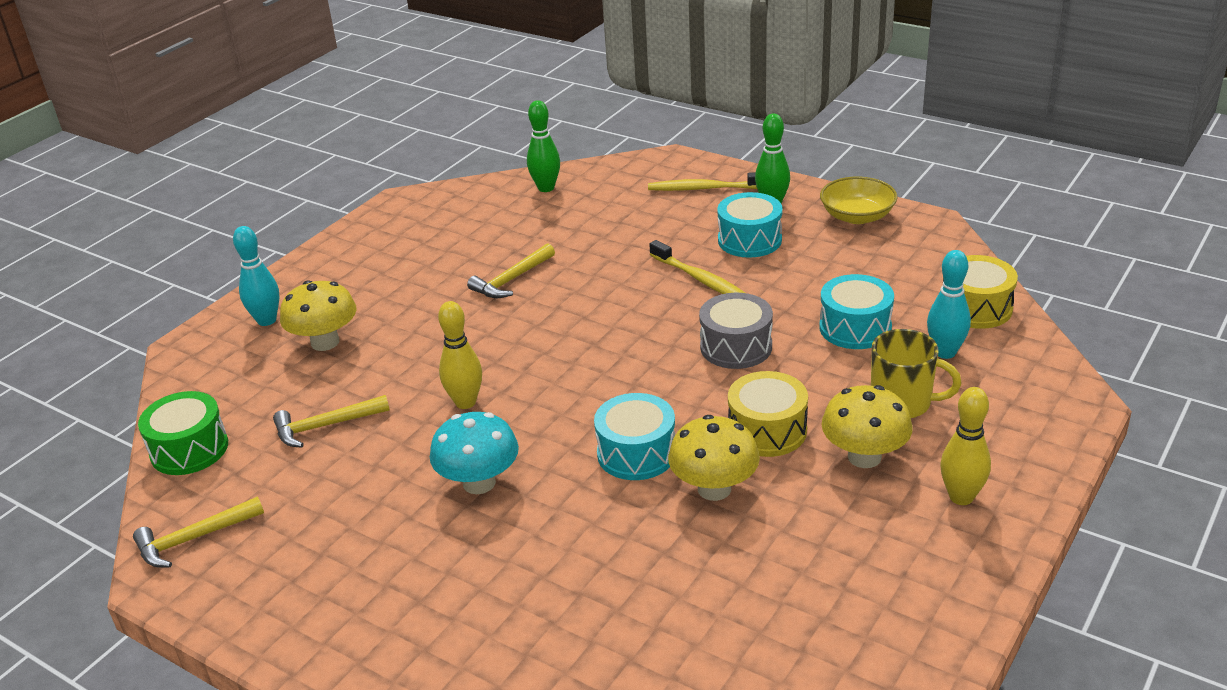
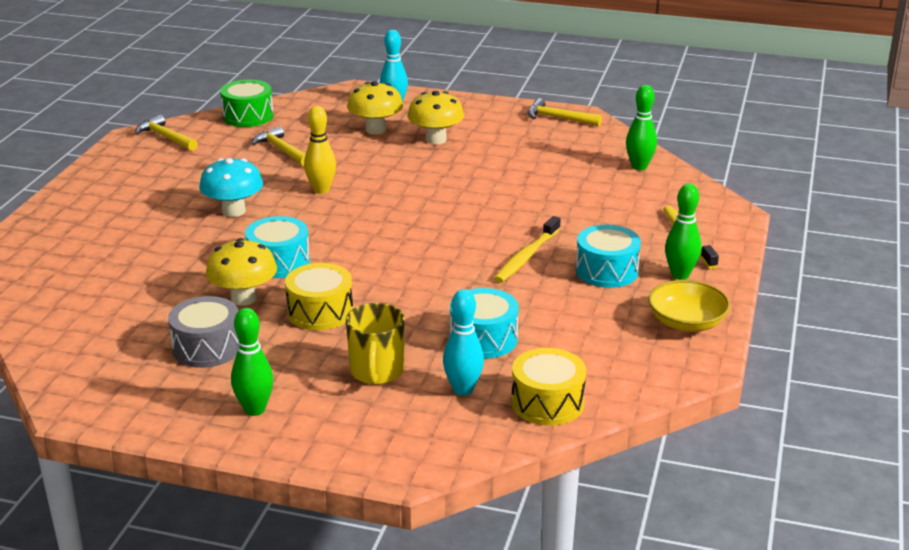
camera: 70 degrees right, 5 degrees down
yellow hammer [467,243,555,298] -> yellow hammer moved to [528,98,602,126]
grey drum [699,293,773,369] -> grey drum moved to [168,296,239,368]
yellow mushroom [821,385,913,468] -> yellow mushroom moved to [407,91,464,144]
yellow bowling pin [940,387,991,505] -> green bowling pin [231,308,273,416]

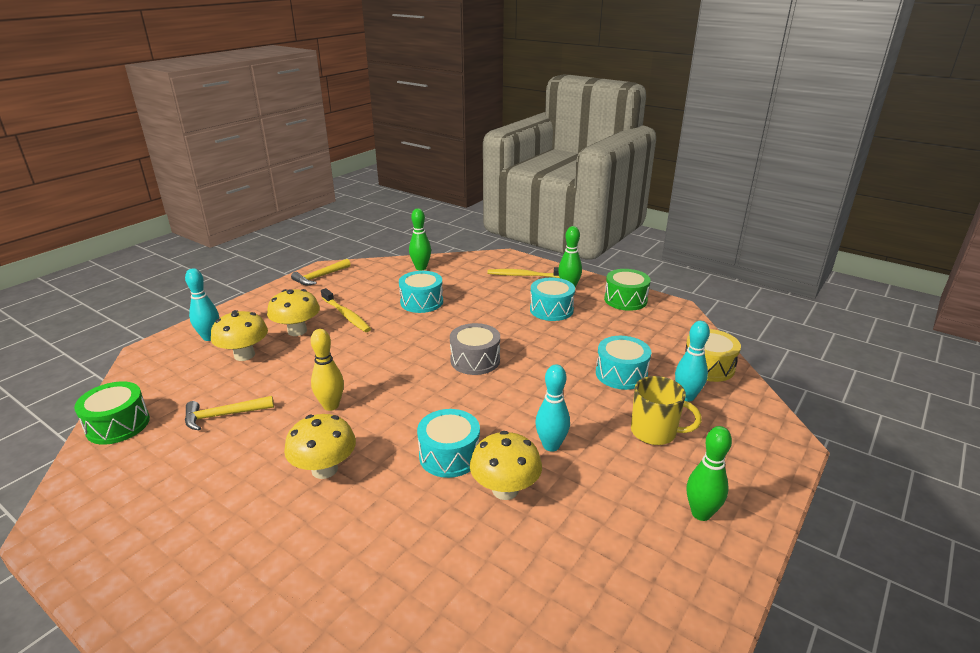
camera: 70 degrees left, 0 degrees up
yellow hammer [135,115,198,151] -> none
grey drum [168,296,239,368] -> grey drum moved to [450,323,500,375]
turquoise mushroom [199,158,263,217] -> yellow mushroom [284,414,356,479]
yellow drum [285,263,353,330] -> turquoise bowling pin [535,364,570,452]
yellow toothbrush [494,216,561,283] -> yellow toothbrush moved to [321,288,371,332]
yellow bowl [648,280,730,332] -> green drum [604,269,651,311]
none -> turquoise drum [399,271,443,313]

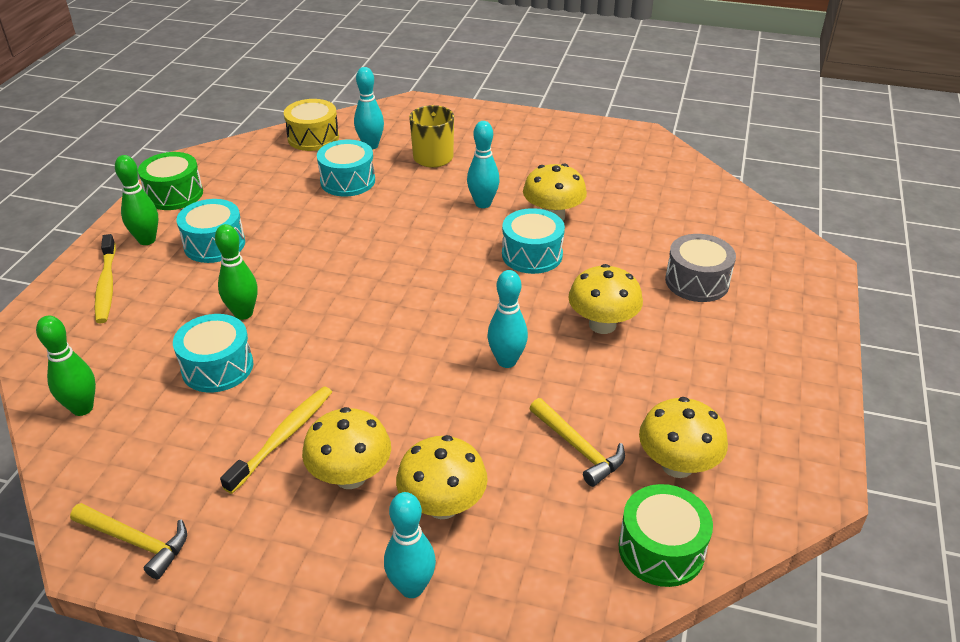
camera: 110 degrees left, 10 degrees up
yellow bowling pin [311,329,344,411] -> turquoise bowling pin [487,270,528,368]
grey drum [450,323,500,375] -> grey drum moved to [665,234,736,302]
green bowling pin [687,426,732,521] -> green bowling pin moved to [215,224,258,320]
none -> yellow mushroom [639,397,728,478]

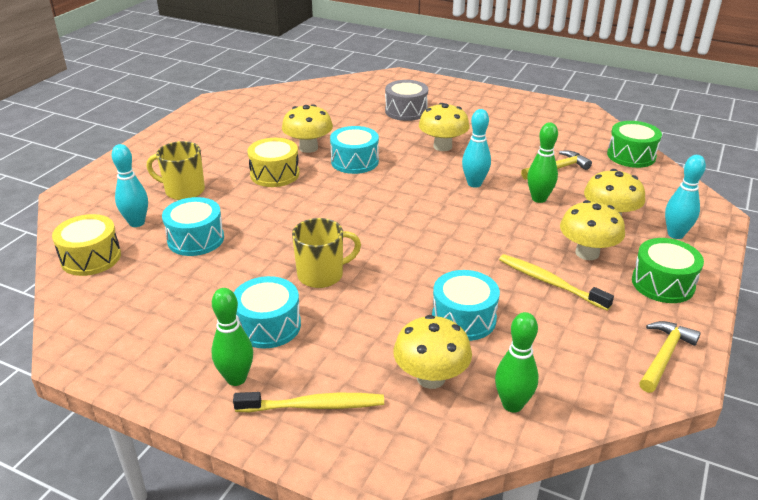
camera: 80 degrees left, 5 degrees down
green drum [138,152,203,210] -> green drum moved to [632,238,704,303]
green bowling pin [215,224,258,320] -> green bowling pin moved to [527,122,558,203]
turquoise bowling pin [467,121,500,208] -> yellow drum [247,138,300,187]
yellow mushroom [639,397,728,478] -> yellow mushroom moved to [393,315,472,389]
none -> yellow mug [292,218,361,288]

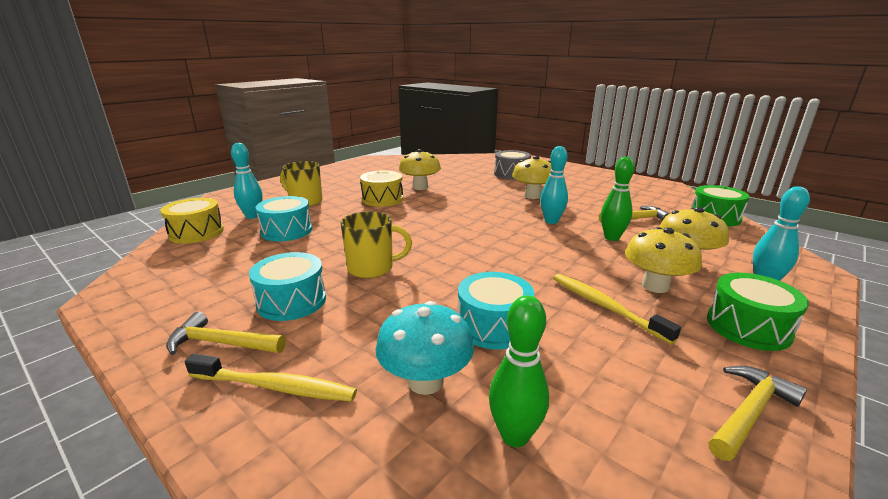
camera: 15 degrees right, 10 degrees down
green bowling pin [211,288,253,386] -> yellow hammer [166,312,286,355]
turquoise drum [330,126,379,174] -> none
yellow mushroom [393,315,472,389] -> turquoise mushroom [375,301,474,395]

